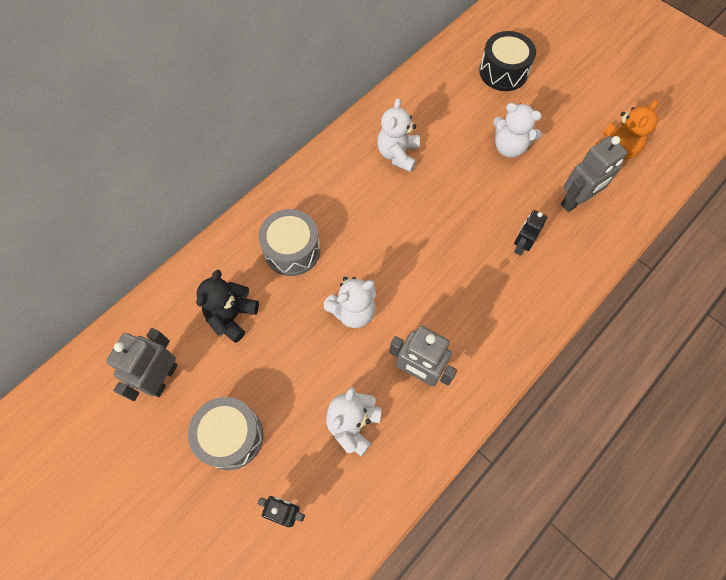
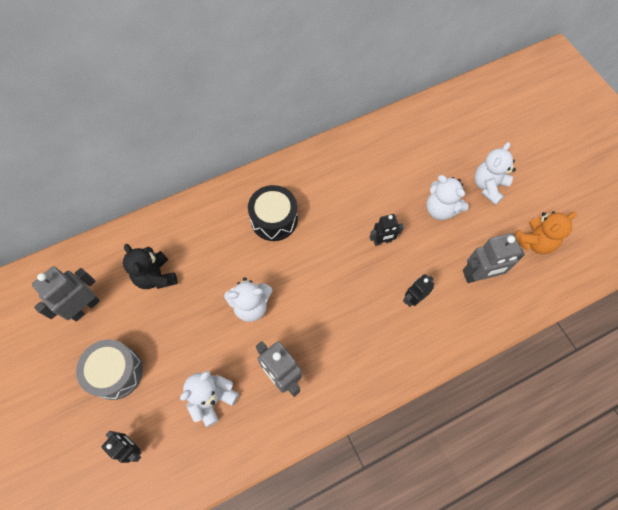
camera: 20 degrees right, 0 degrees up
black teddy bear [196,270,259,343] -> black teddy bear turned 75 degrees counterclockwise [123,244,177,289]
grey drum [259,209,320,276] -> none
white teddy bear [377,98,420,172] -> white teddy bear moved to [474,142,516,205]
black drum [479,31,536,91] -> black drum moved to [248,185,298,241]
none -> black robot [370,214,404,246]

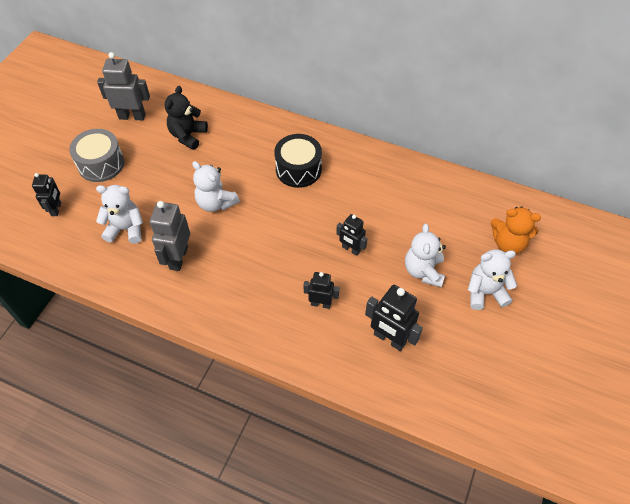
camera: 50 degrees right, 10 degrees down
grey robot [463,233,525,283] -> black robot [365,285,423,351]
orange teddy bear [515,211,577,254] -> orange teddy bear moved to [491,206,541,254]

